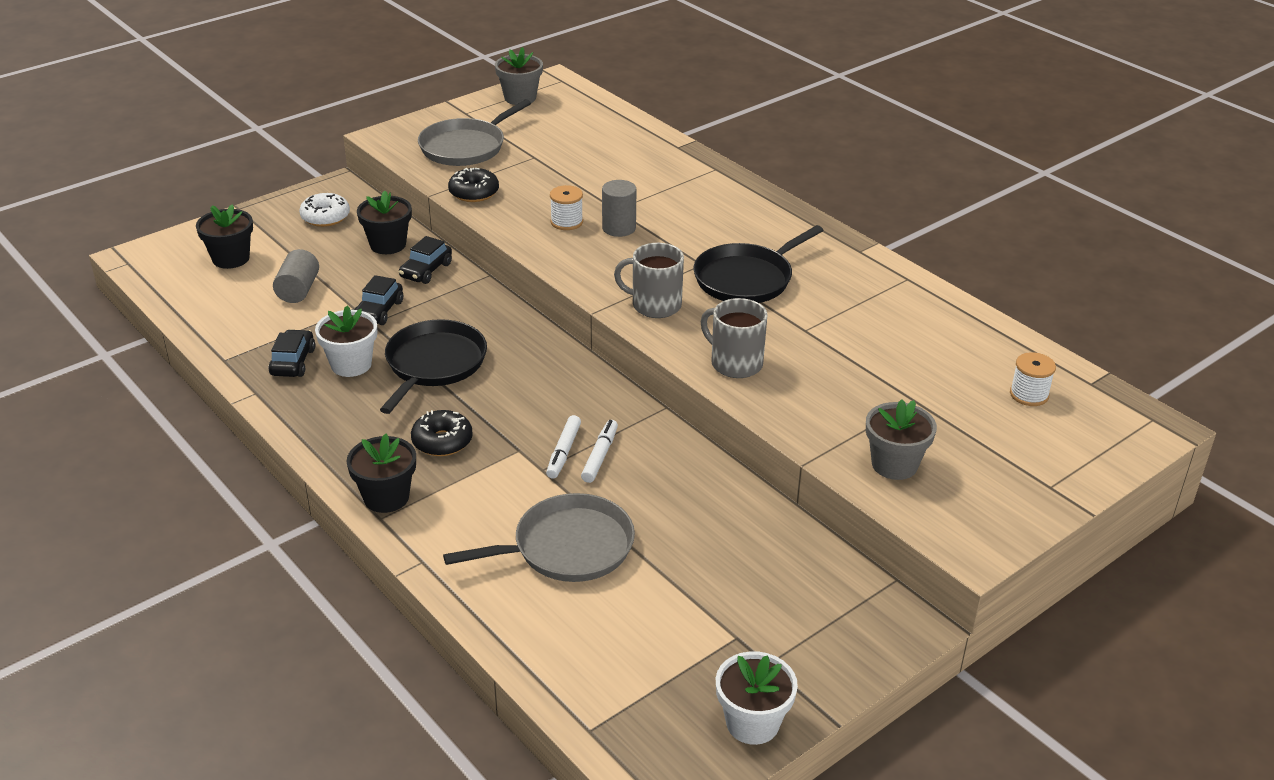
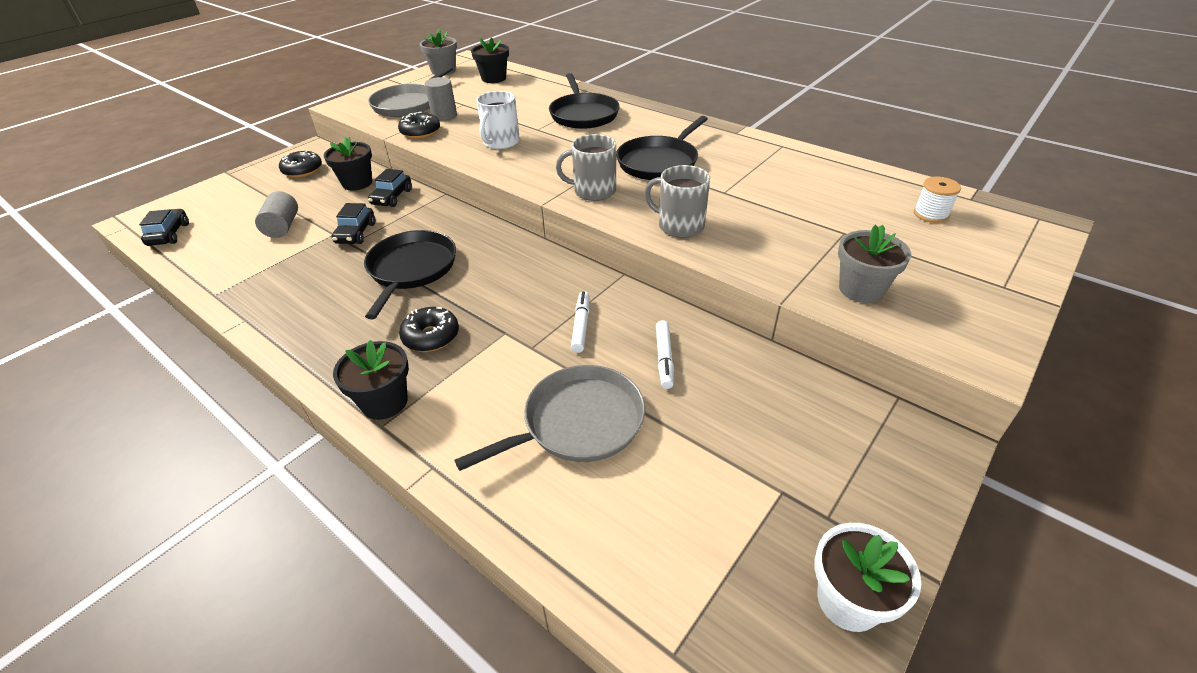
camera: 10 degrees left, 5 degrees up
black flower pot [196,205,253,269] -> black flower pot moved to [471,37,509,83]
black car [268,329,315,377] -> black car moved to [139,209,189,246]
white donut [299,193,350,227] -> black donut [279,151,322,178]
white flower pot [315,306,377,377] -> none
white marker [546,415,581,479] -> white marker moved to [656,320,674,389]
white spool [550,185,583,230] -> white mug [476,91,520,149]
grey cylinder [602,180,636,237] -> grey cylinder moved to [425,77,457,121]
none -> black pan [549,73,620,129]

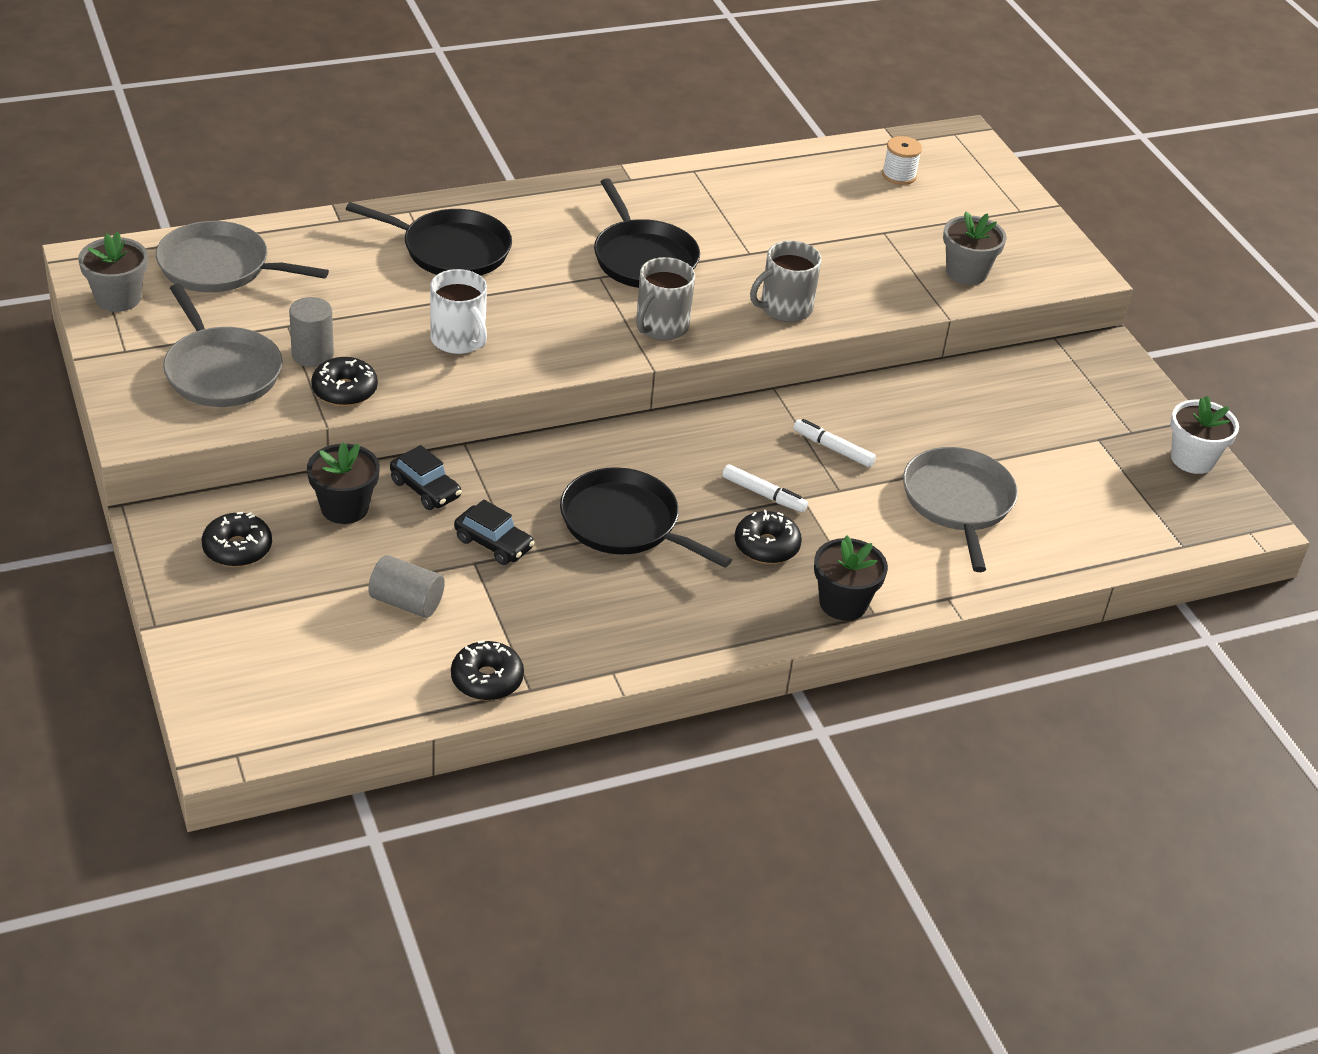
camera: 65 degrees left, 0 degrees up
black car [139,209,189,246] -> none
black flower pot [471,37,509,83] -> grey pan [156,221,329,293]
white marker [656,320,674,389] -> white marker moved to [722,464,808,512]
none -> black donut [451,641,524,701]

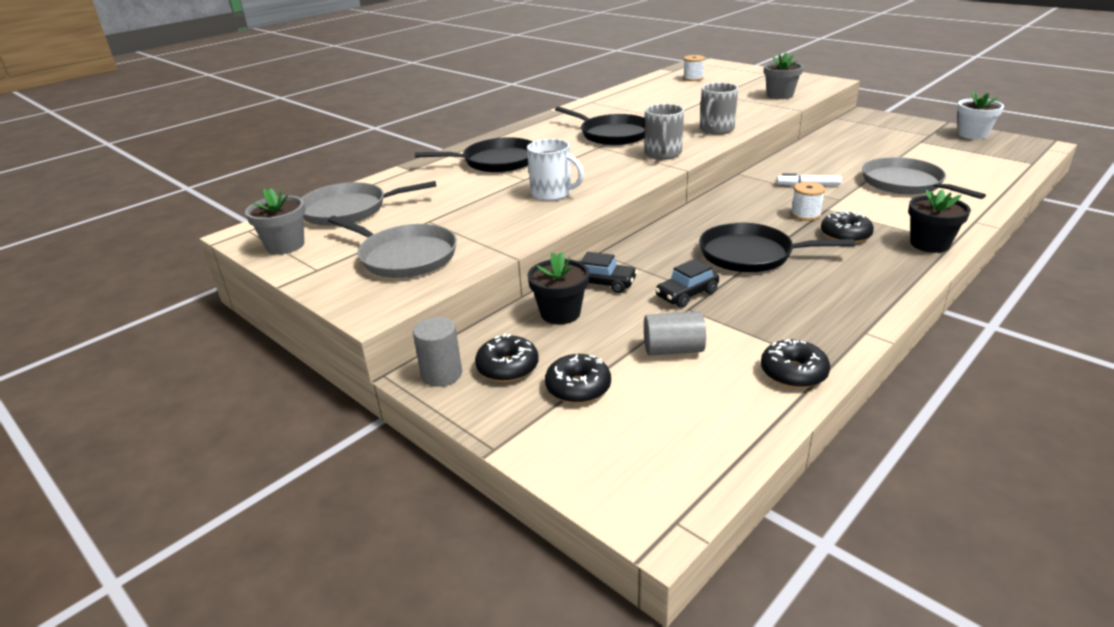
camera: 20 degrees left, 10 degrees down
grey cylinder [289,297,334,367] -> grey cylinder moved to [413,317,462,387]
black donut [311,357,378,406] -> black donut moved to [545,354,611,404]
black car [454,500,535,565] -> black car turned 135 degrees clockwise [655,259,719,308]
white marker [722,464,808,512] -> white spool [790,182,825,221]

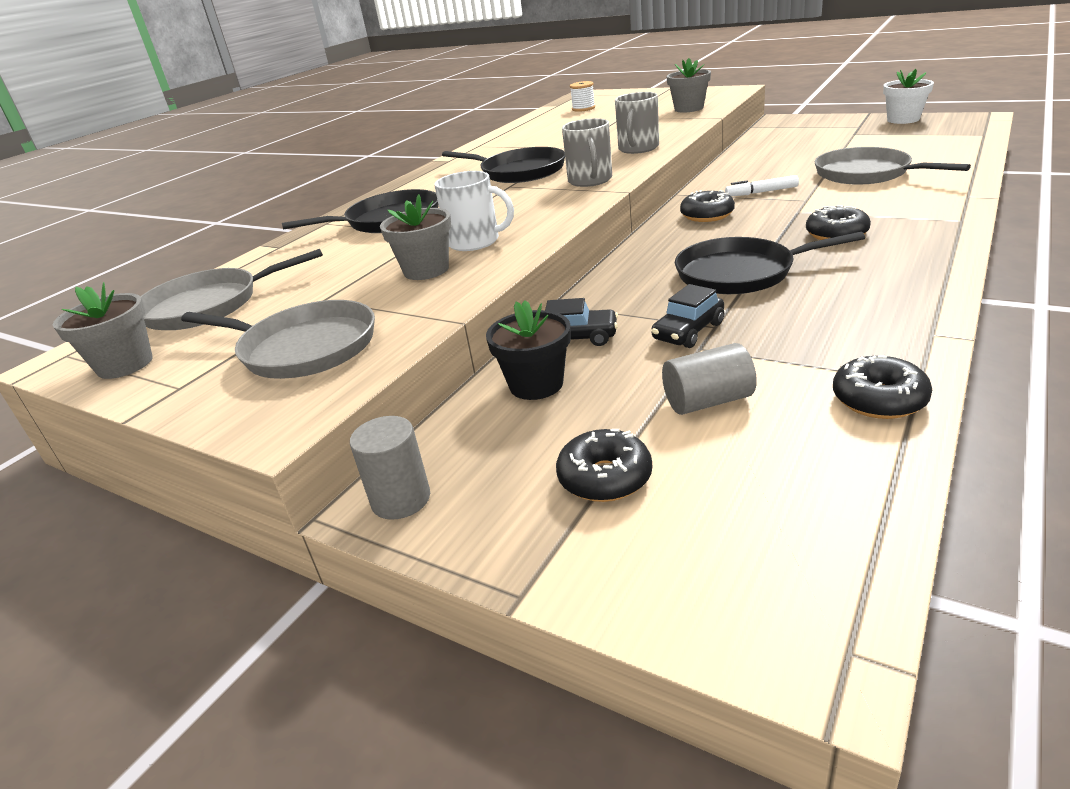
camera: 10 degrees left, 0 degrees up
black donut [475,334,539,382] -> black donut moved to [680,190,735,222]
white spool [790,182,825,221] -> none
black flower pot [908,189,971,253] -> none
none -> grey flower pot [380,194,451,280]

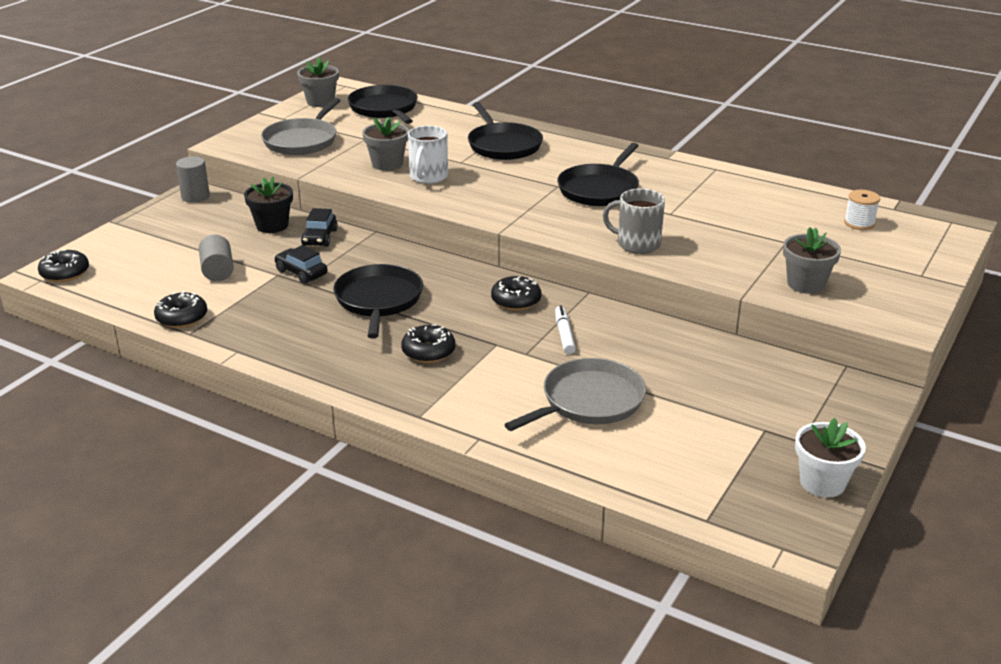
camera: 85 degrees right, 0 degrees up
grey pan [140,249,323,330] -> black pan [348,85,418,124]
black donut [556,429,652,502] -> black donut moved to [38,250,89,282]
grey mug [562,118,612,187] -> none

